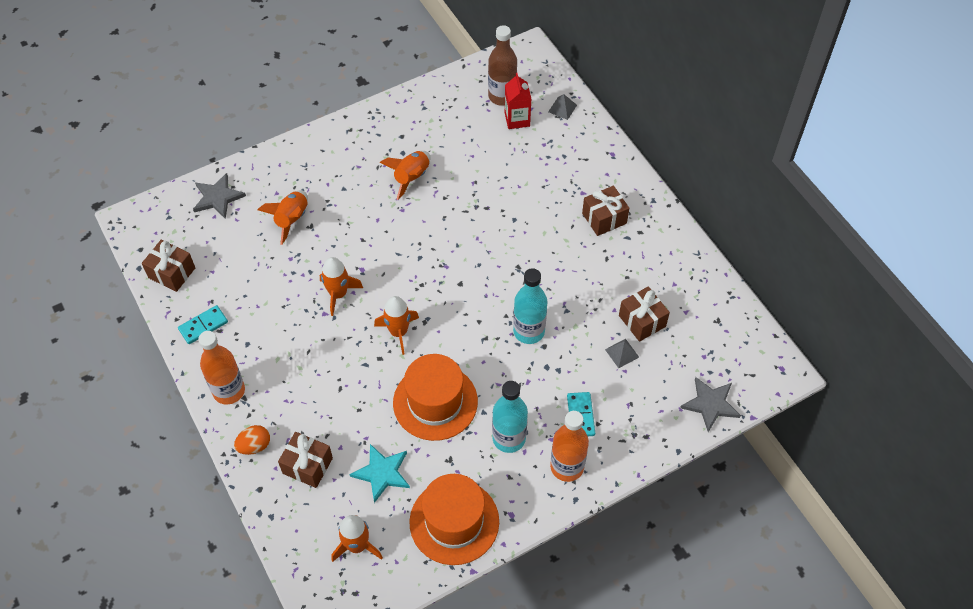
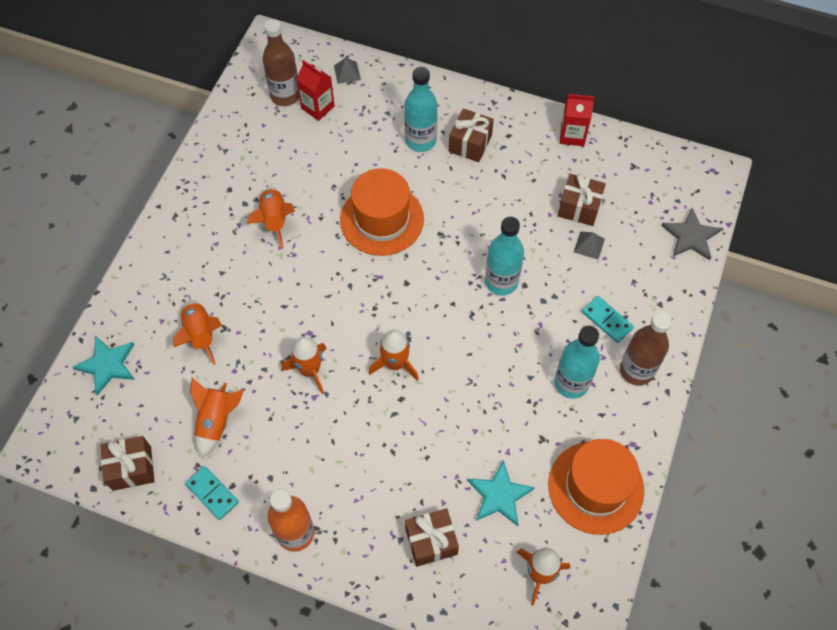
camera: 40 degrees left, 5 degrees up
turquoise domino [178,305,228,344] -> turquoise domino turned 60 degrees counterclockwise [185,466,239,520]
grey star [193,173,246,219] -> turquoise star [72,336,135,396]
orange egg [234,425,270,455] -> none
orange hat [393,354,478,441] -> orange hat moved to [340,168,424,256]
orange bottle [550,411,589,482] -> brown bottle [620,312,672,386]
none -> orange rocket [190,378,244,458]
none -> turquoise bottle [405,67,437,152]
none -> red carton [560,94,595,146]

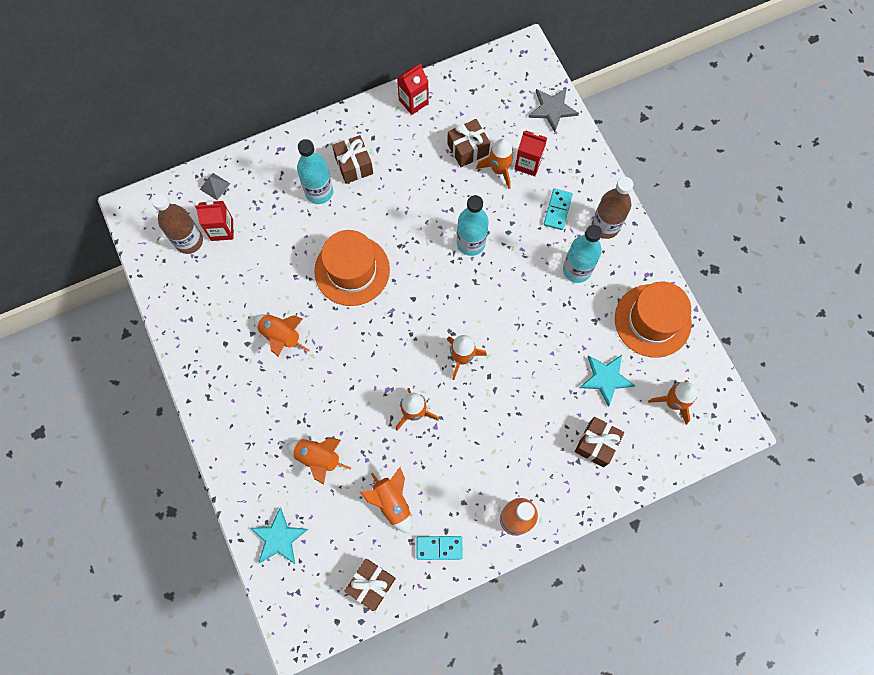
camera: 45 degrees left, 10 degrees up
grey pyramid [574,231,605,260] -> orange rocket [476,138,514,189]
turquoise domino [582,296,634,343] -> turquoise domino turned 75 degrees counterclockwise [544,188,573,230]
none -> red carton [515,130,547,176]

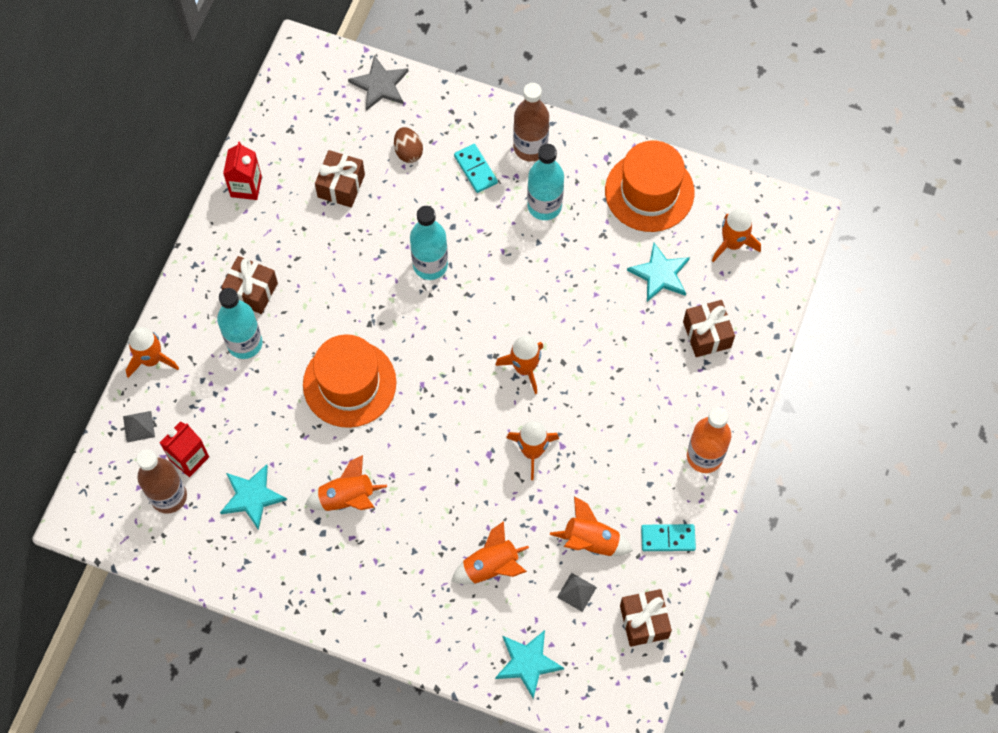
camera: 45 degrees left, 5 degrees down
turquoise domino [417,536,463,560] -> turquoise domino turned 45 degrees clockwise [641,524,696,551]
orange rocket [476,138,514,189] -> orange rocket moved to [126,327,179,378]
red carton [515,130,547,176] -> brown egg [394,127,423,163]
none -> turquoise star [220,464,287,530]
none -> grey pyramid [557,573,597,612]

